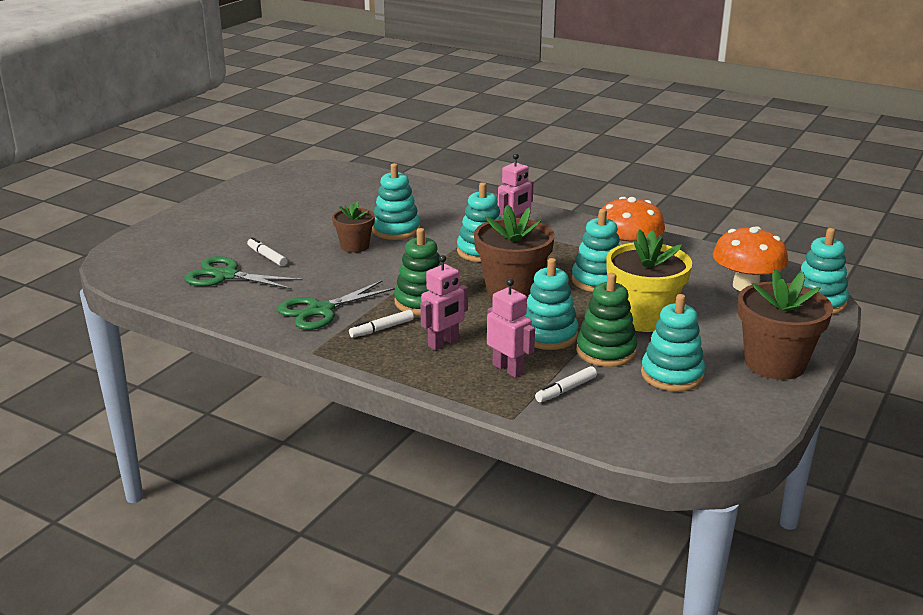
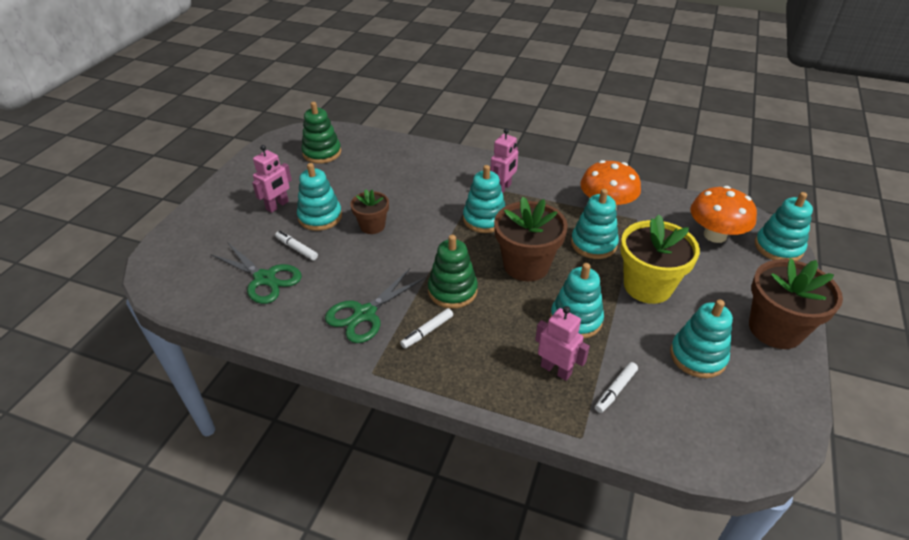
camera: 10 degrees left, 15 degrees up
green scissors [184,256,303,290] -> green scissors turned 150 degrees counterclockwise [210,242,302,304]
turquoise stacking toy [372,163,420,240] -> turquoise stacking toy moved to [297,163,342,231]
pink robot [420,255,468,351] -> pink robot moved to [252,145,292,213]
green stacking toy [576,273,637,367] -> green stacking toy moved to [301,102,341,164]

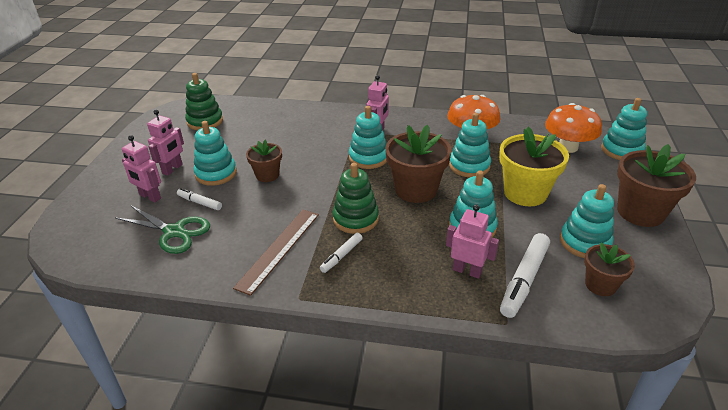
camera: 10 degrees left, 5 degrees down
green scissors [325,268,426,343] -> brown ruler [233,210,319,296]
white marker [595,362,638,413] -> white marker [500,233,550,318], size x1.81
none -> pink robot [122,135,161,202]
none -> brown flower pot [584,242,635,296]

